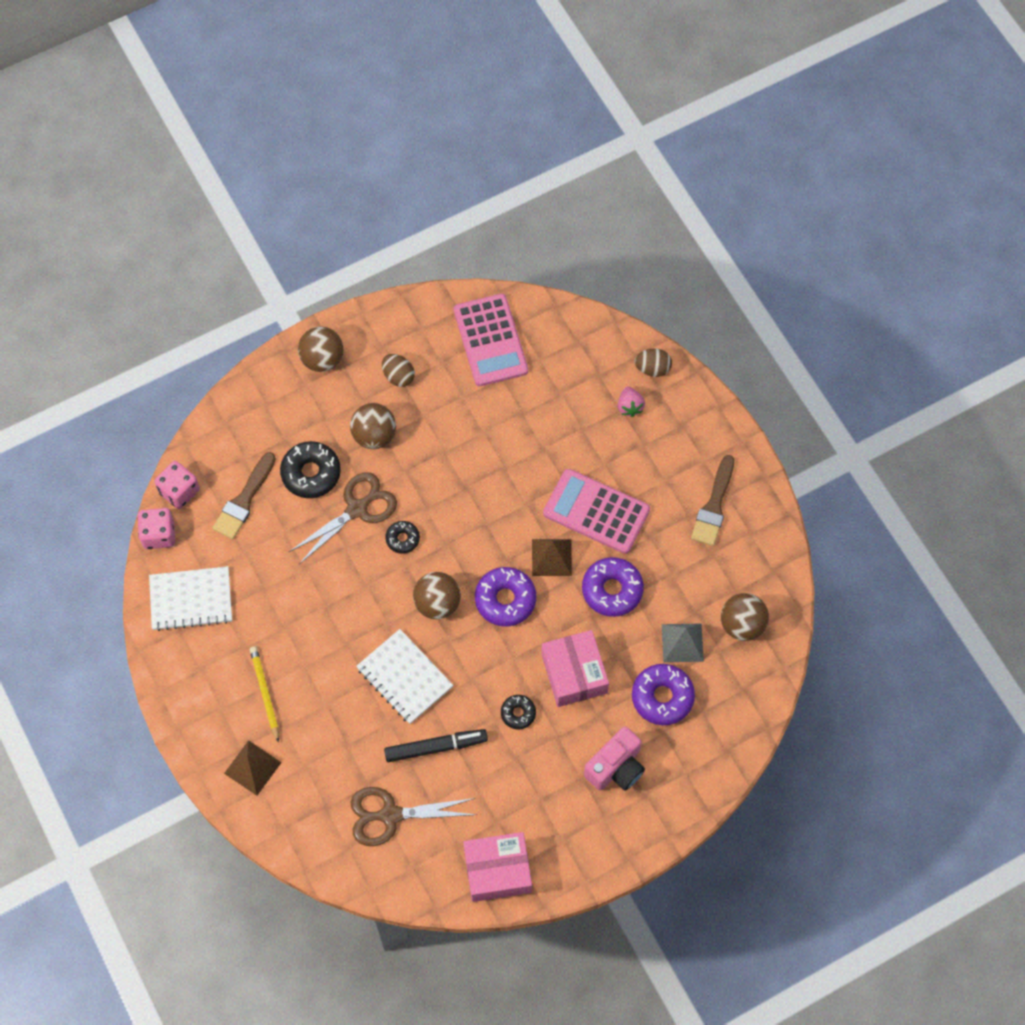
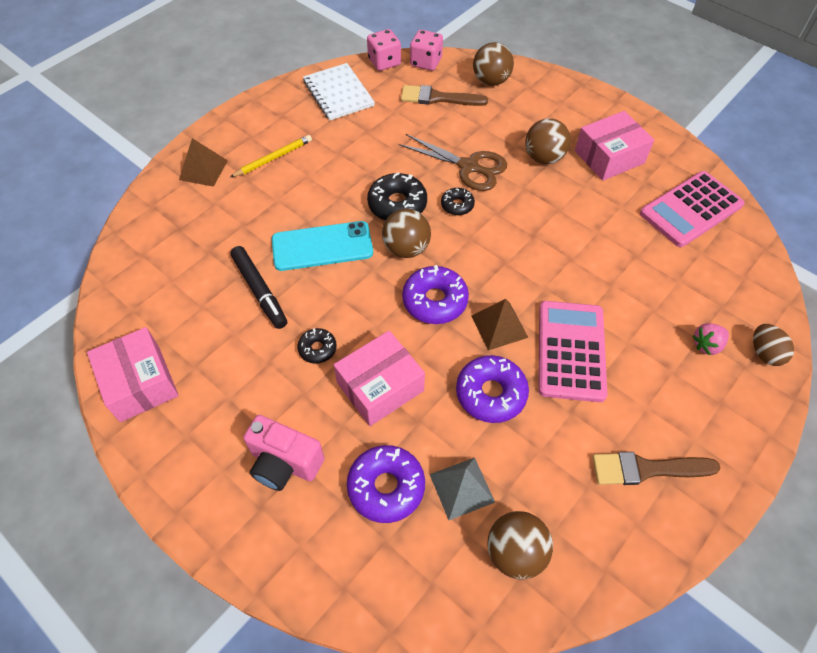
camera: 70 degrees right, 10 degrees down
black donut [280,441,341,498] -> black donut moved to [367,172,427,221]
brown ball [298,326,343,372] -> brown ball moved to [473,42,514,86]
brown scissors [350,787,477,846] -> none
white notebook [356,629,453,724] -> turquoise phone [272,221,373,271]
brown egg [382,354,415,387] -> pink box [575,111,654,181]

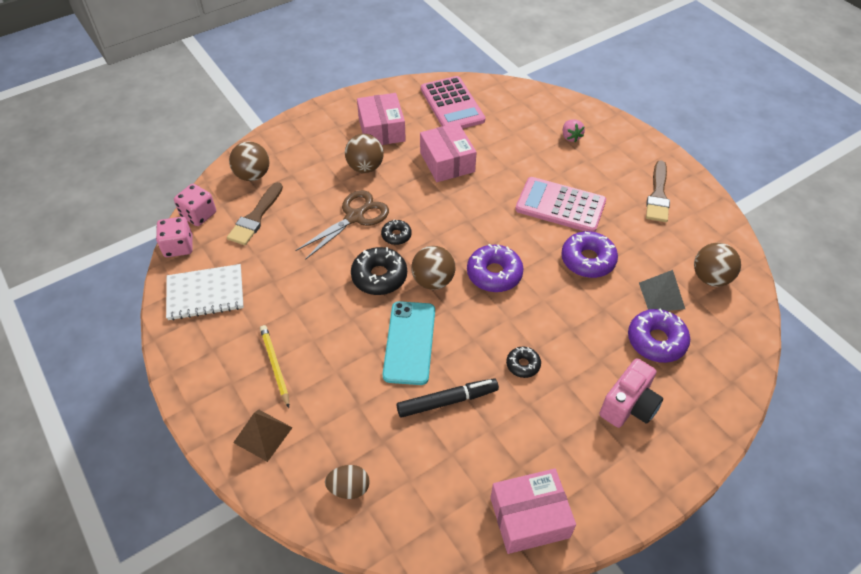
camera: 75 degrees left, 5 degrees down
pink box [334,330,425,426] -> pink box moved to [420,123,476,182]
brown pyramid [471,299,529,351] -> none
brown egg [753,324,794,366] -> brown egg moved to [325,465,370,499]

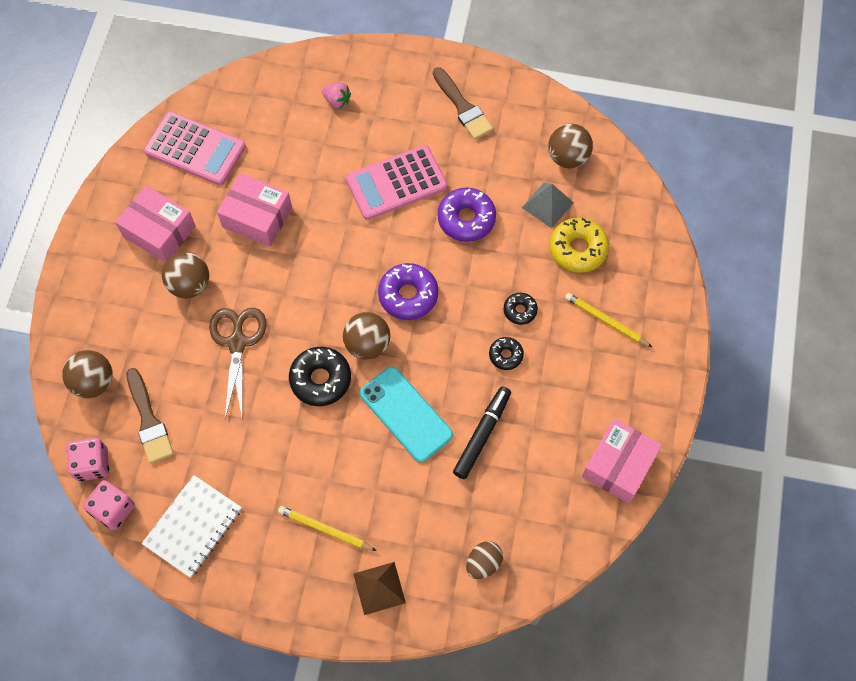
camera: 45 degrees left, 15 degrees up
black donut [381,220,412,245] -> black donut moved to [504,293,538,325]
pink camera [600,358,663,428] -> yellow pencil [565,293,652,347]
purple donut [628,308,690,363] -> yellow donut [549,217,609,273]

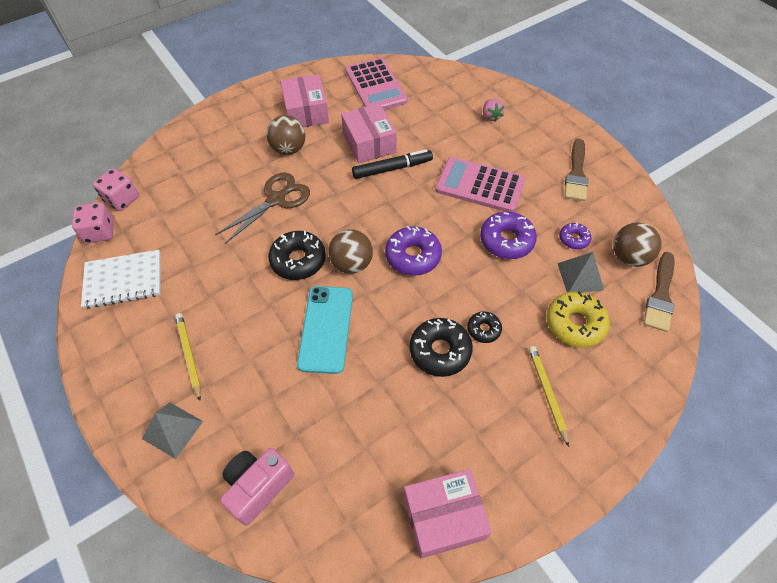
camera: 45 degrees right, 10 degrees down
brown ball [62,350,113,398] -> none
brown brush [127,368,174,463] -> brown brush moved to [643,252,675,332]
brown pyramid [354,562,406,615] -> grey pyramid [142,403,203,459]
black marker [453,386,511,479] -> black marker moved to [352,149,433,179]
brown egg [466,541,503,579] -> pink camera [220,448,294,526]
black donut [489,337,524,370] -> black donut [410,318,473,377], size x1.78
none -> purple donut [559,222,592,249]

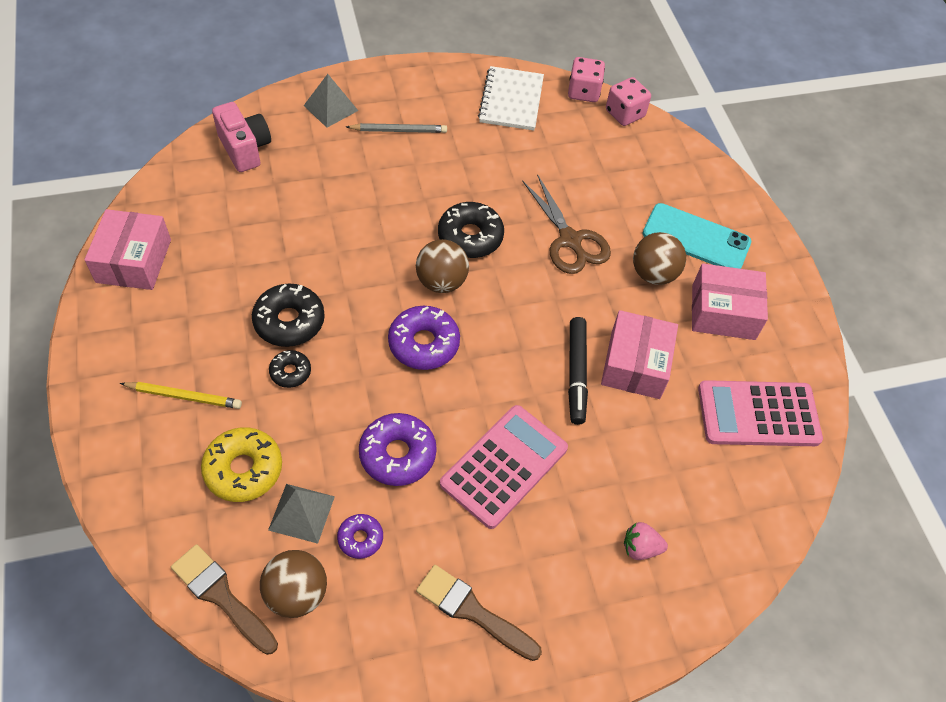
camera: 105 degrees right, 0 degrees up
yellow pencil [175,313,201,401] -> grey pencil [346,123,447,133]
turquoise phone [297,286,353,374] -> turquoise phone moved to [643,203,751,269]
pink box [341,103,397,164] -> pink box turned 75 degrees counterclockwise [601,310,678,399]

